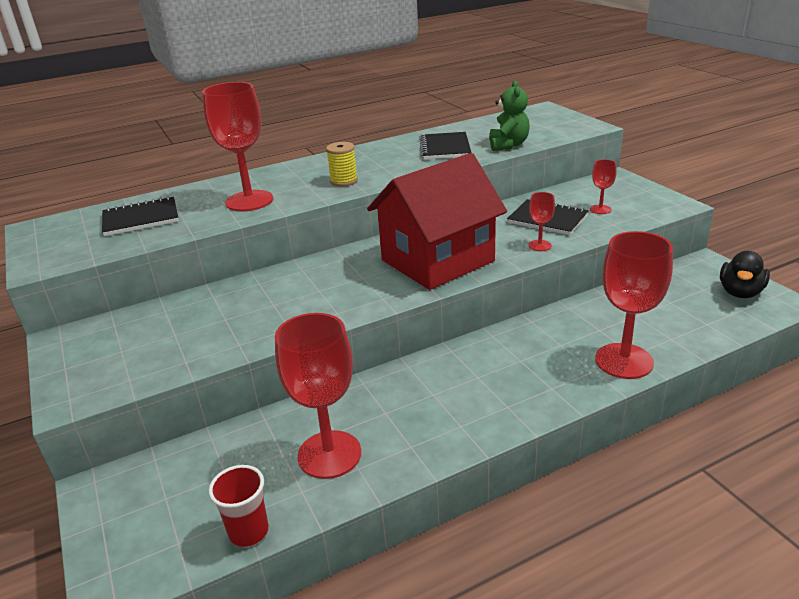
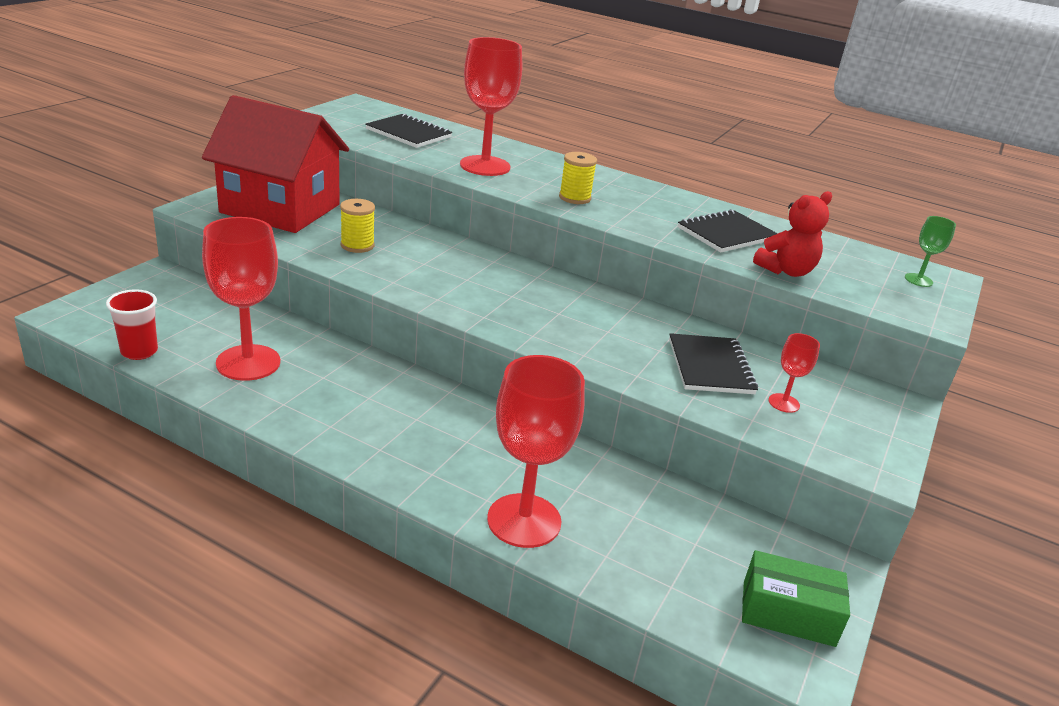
camera: 50 degrees right, 0 degrees up
red house [367,153,507,290] -> red house moved to [202,95,349,233]
green teddy bear [489,80,530,151] -> red teddy bear [753,191,832,277]
red goblet [528,192,555,251] -> none
black duck [720,251,770,298] -> green box [742,550,850,647]
none -> yellow spool [340,199,375,253]
none -> green goblet [905,216,956,287]

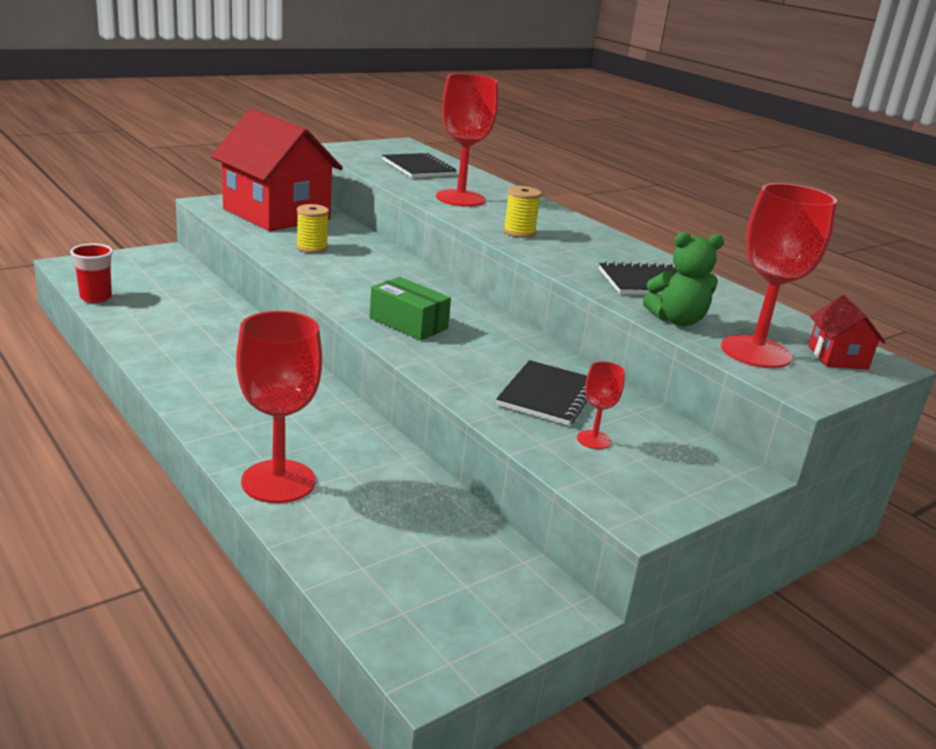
camera: 25 degrees right, 5 degrees down
red goblet [202,217,281,381] -> red goblet moved to [721,183,837,368]
green box [742,550,850,647] -> green box moved to [370,277,451,340]
red teddy bear [753,191,832,277] -> green teddy bear [643,232,724,326]
green goblet [905,216,956,287] -> red house [808,295,886,370]

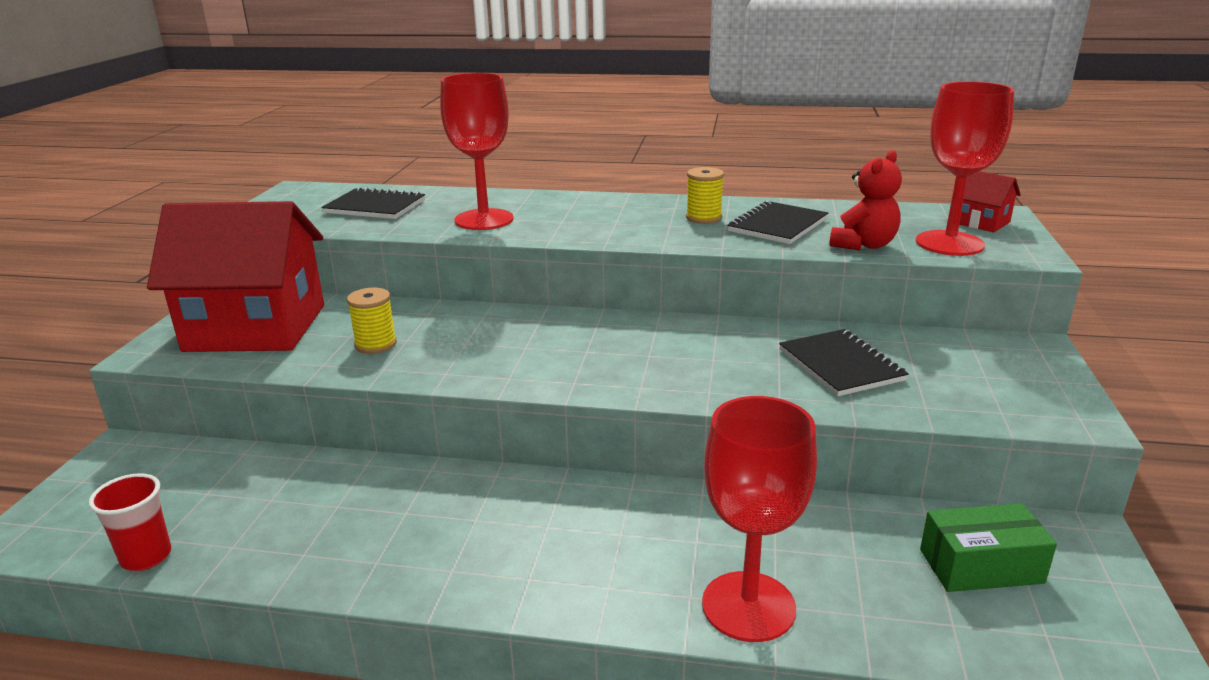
camera: 40 degrees left, 0 degrees up
green box [370,277,451,340] -> green box moved to [920,503,1057,592]
yellow spool [503,186,541,238] -> yellow spool moved to [686,167,724,224]
red goblet [577,361,625,449] -> none
green teddy bear [643,232,724,326] -> red teddy bear [829,150,902,251]

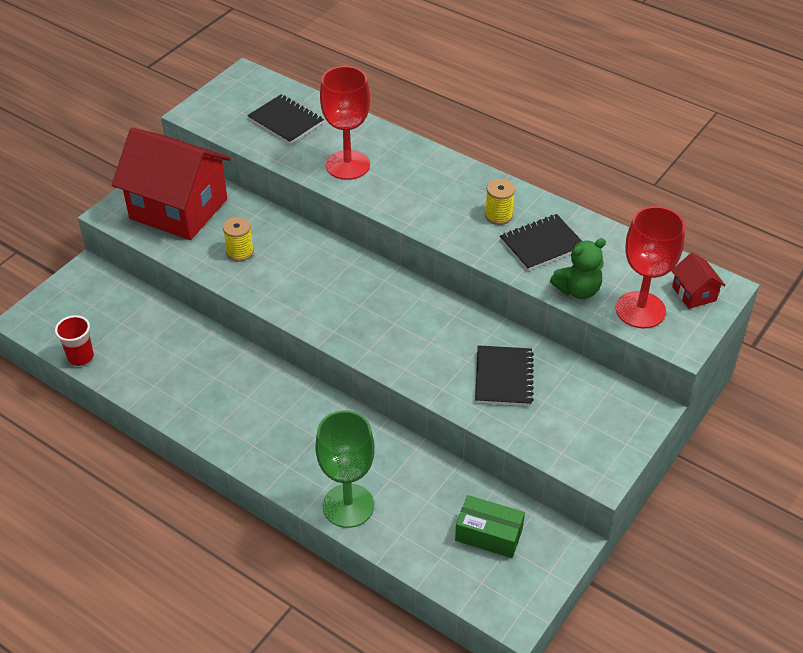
camera: 25 degrees right, 20 degrees up
red goblet [702,396,817,642] -> green goblet [315,411,375,528]
red teddy bear [829,150,902,251] -> green teddy bear [550,238,606,299]

